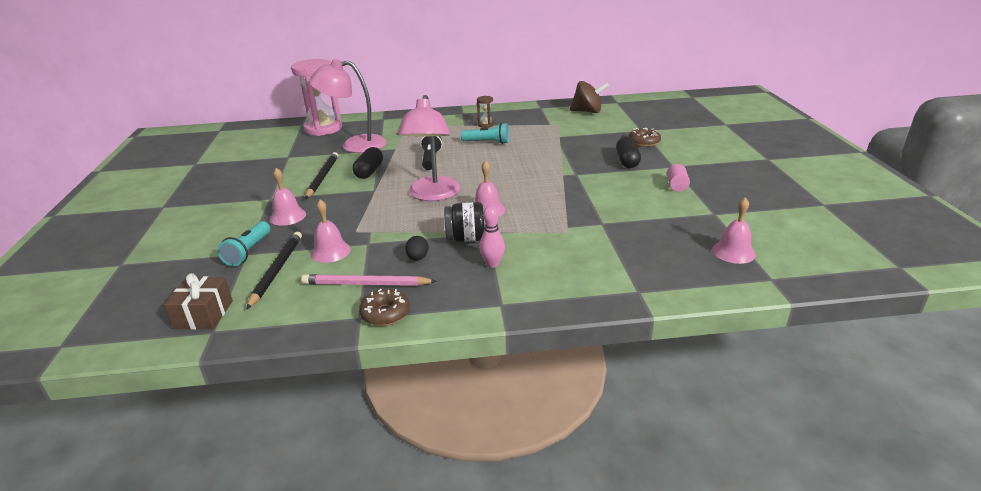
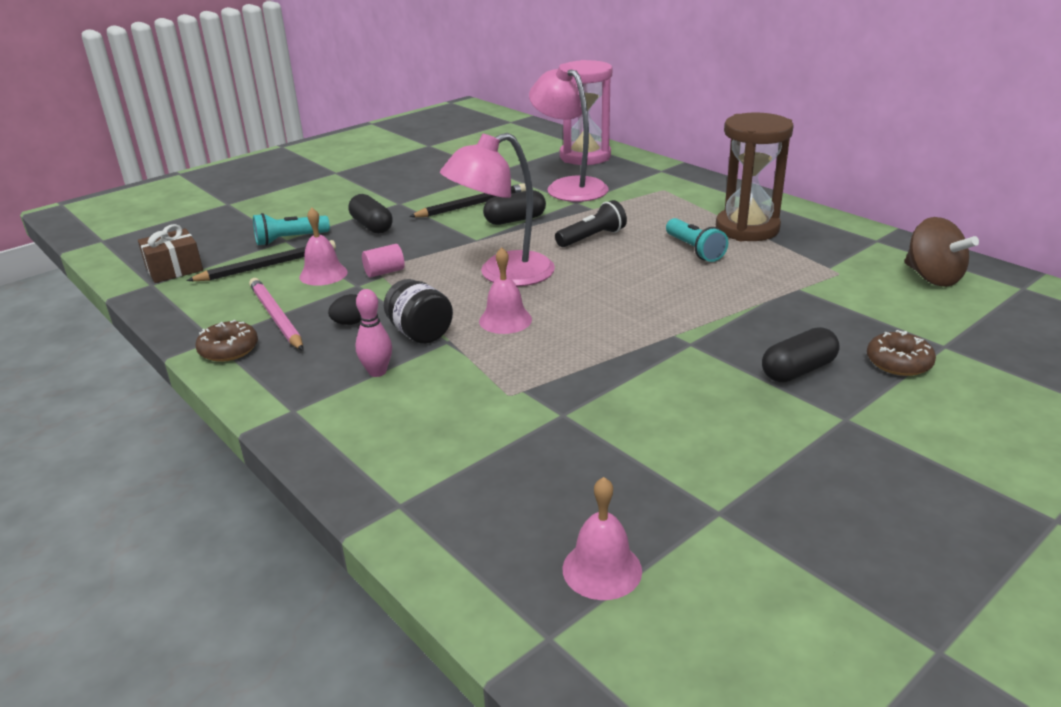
camera: 55 degrees right, 0 degrees up
pink bell [270,168,306,226] -> black capsule [349,194,393,234]
brown hourglass [477,96,494,128] -> brown hourglass [716,113,794,241], size x2.38
pink cylinder [667,164,690,192] -> pink cylinder moved to [362,244,405,278]

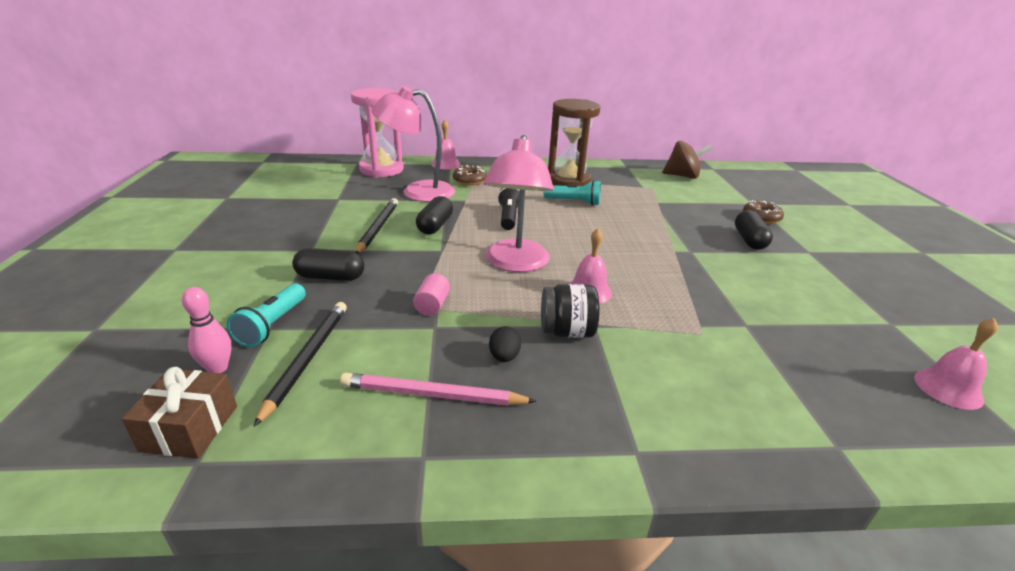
camera: 55 degrees left, 0 degrees up
brown donut [195,320,258,362] -> brown donut moved to [453,165,487,185]
pink bell [299,207,348,286] -> pink bell moved to [431,120,461,169]
pink bowling pin [356,289,392,377] -> pink bowling pin moved to [182,287,232,373]

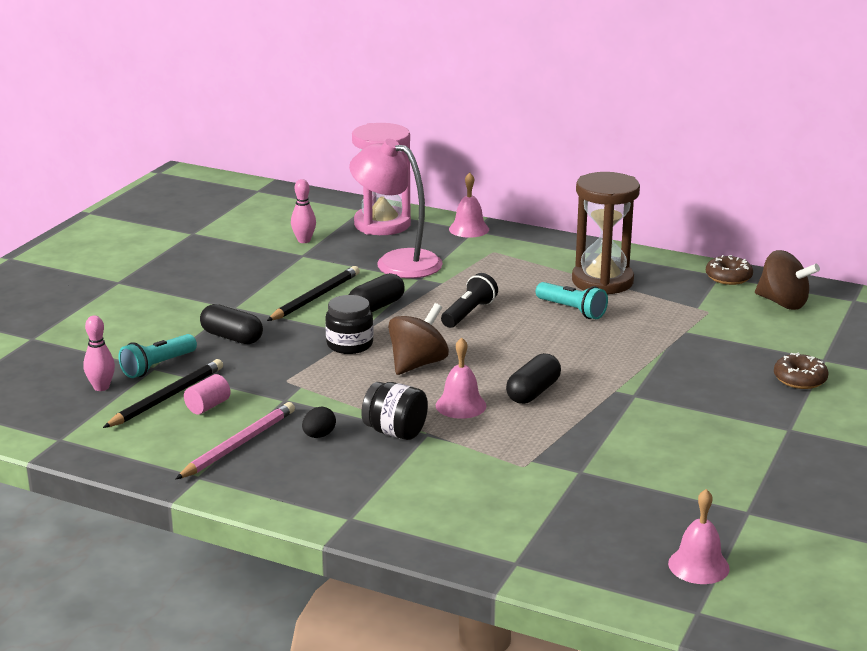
camera: 30 degrees right, 5 degrees down
brown gift [122,367,237,458] -> none
pink pencil [340,373,537,406] -> pink pencil turned 90 degrees clockwise [176,402,295,479]
pink cylinder [413,273,450,316] -> pink cylinder moved to [184,374,231,415]
brown donut [453,165,487,185] -> brown donut moved to [706,255,753,285]
pink lamp [484,135,554,272] -> brown spinning top [388,303,449,375]
black capsule [735,210,773,250] -> black capsule moved to [506,353,561,404]
none -> pink bowling pin [291,179,316,243]
none -> black jar [325,295,374,354]

